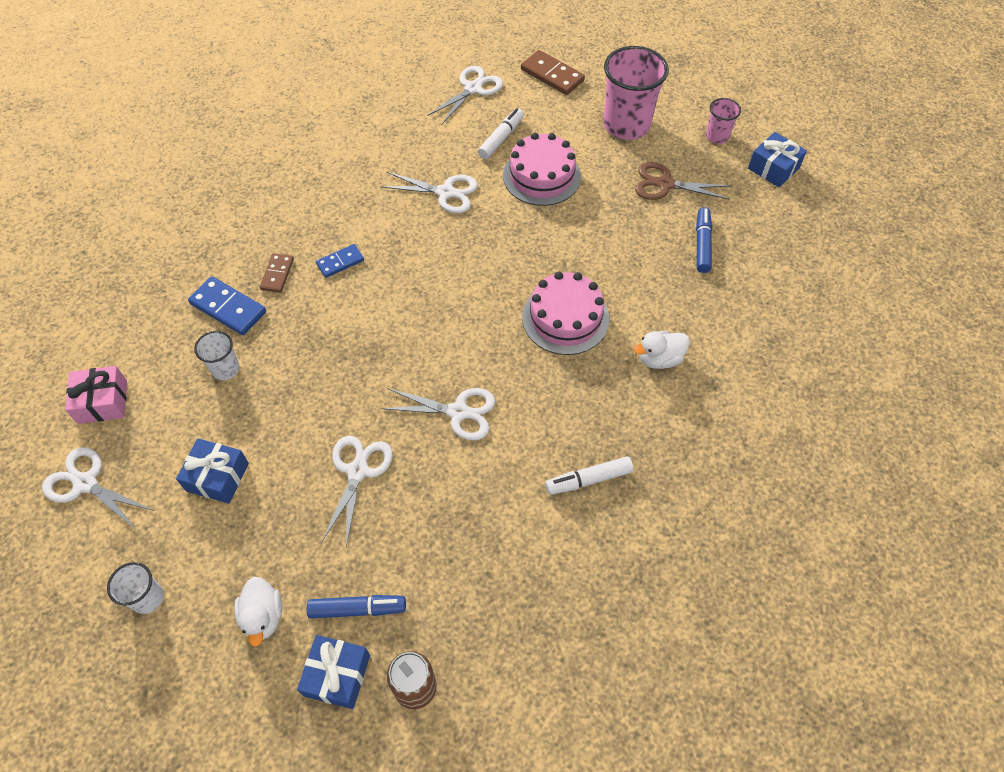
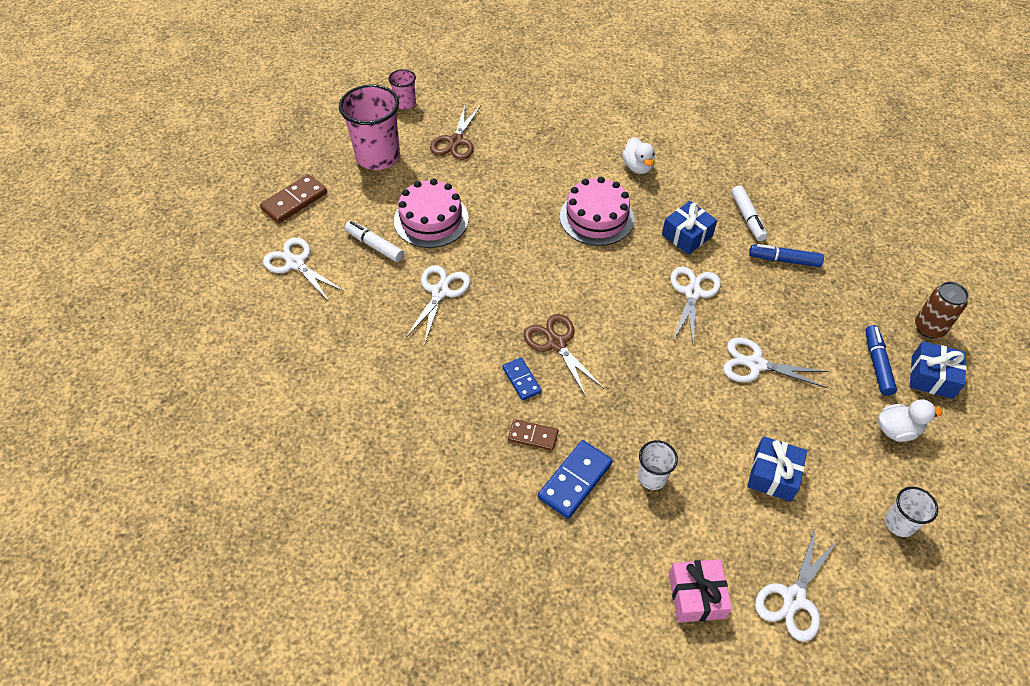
camera: 85 degrees left, 5 degrees down
blue marker [696,207,712,273] -> blue marker moved to [749,244,824,267]
blue gift [748,132,807,187] -> blue gift moved to [662,201,717,255]
none -> brown scissors [524,314,604,397]

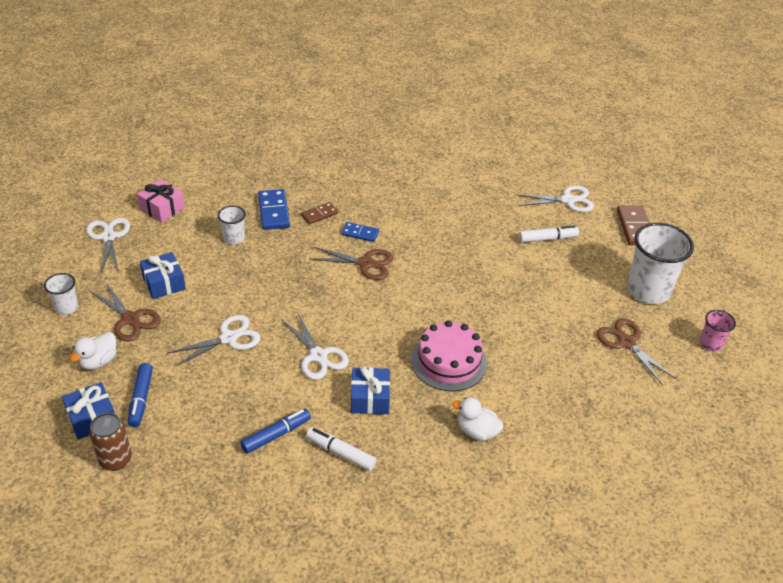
camera: 130 degrees right, 10 degrees down
pink cup [339,84,400,170] -> white cup [627,223,694,304]
pink cake [394,179,469,248] -> none
white scissors [405,265,470,343] -> none
blue marker [865,325,897,396] -> blue marker turned 45 degrees clockwise [128,363,153,427]
none -> brown scissors [89,282,161,342]

